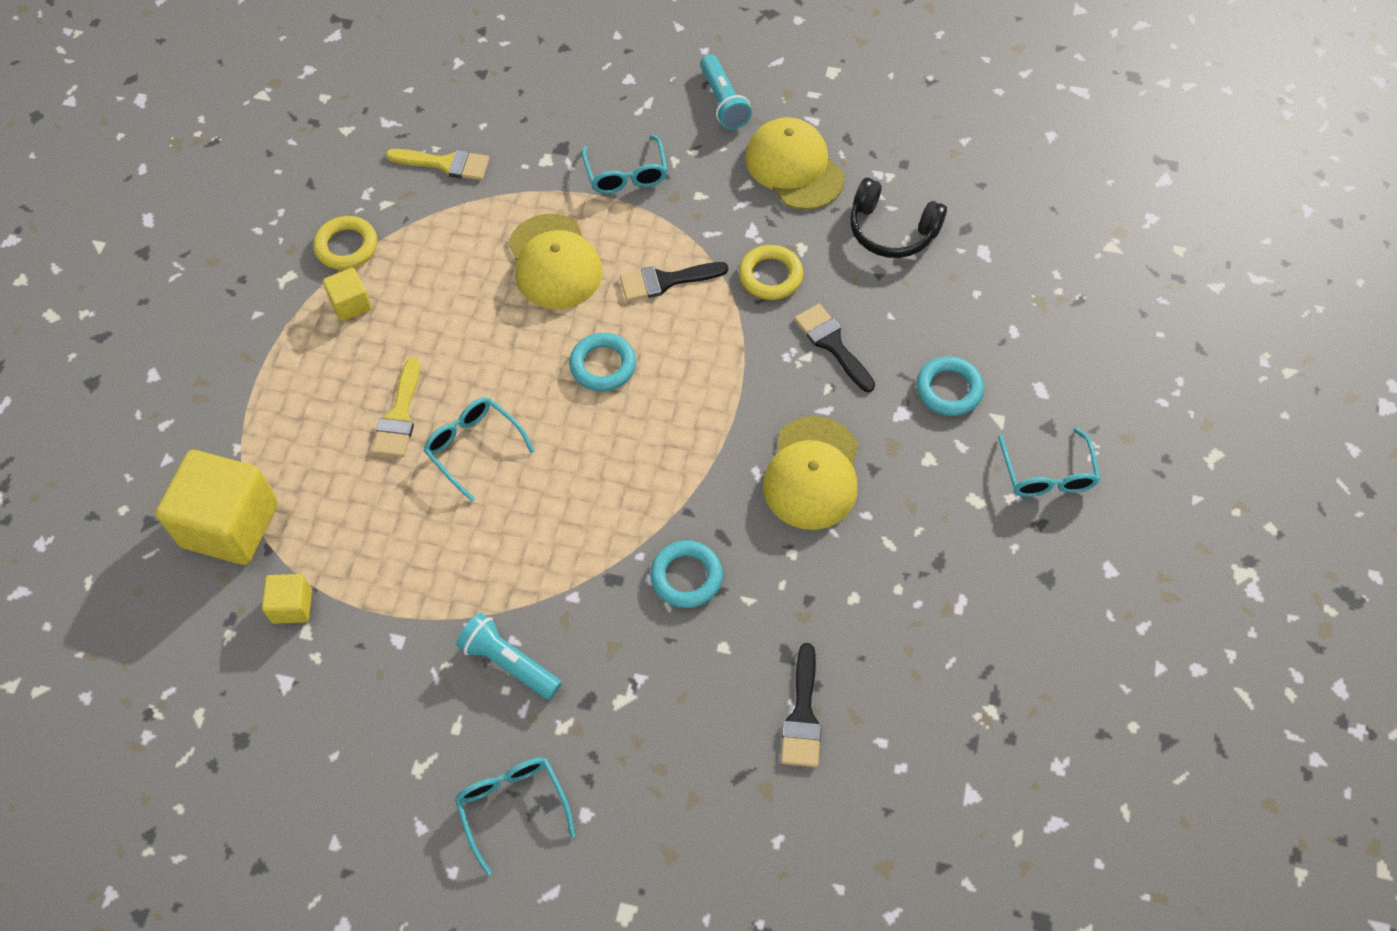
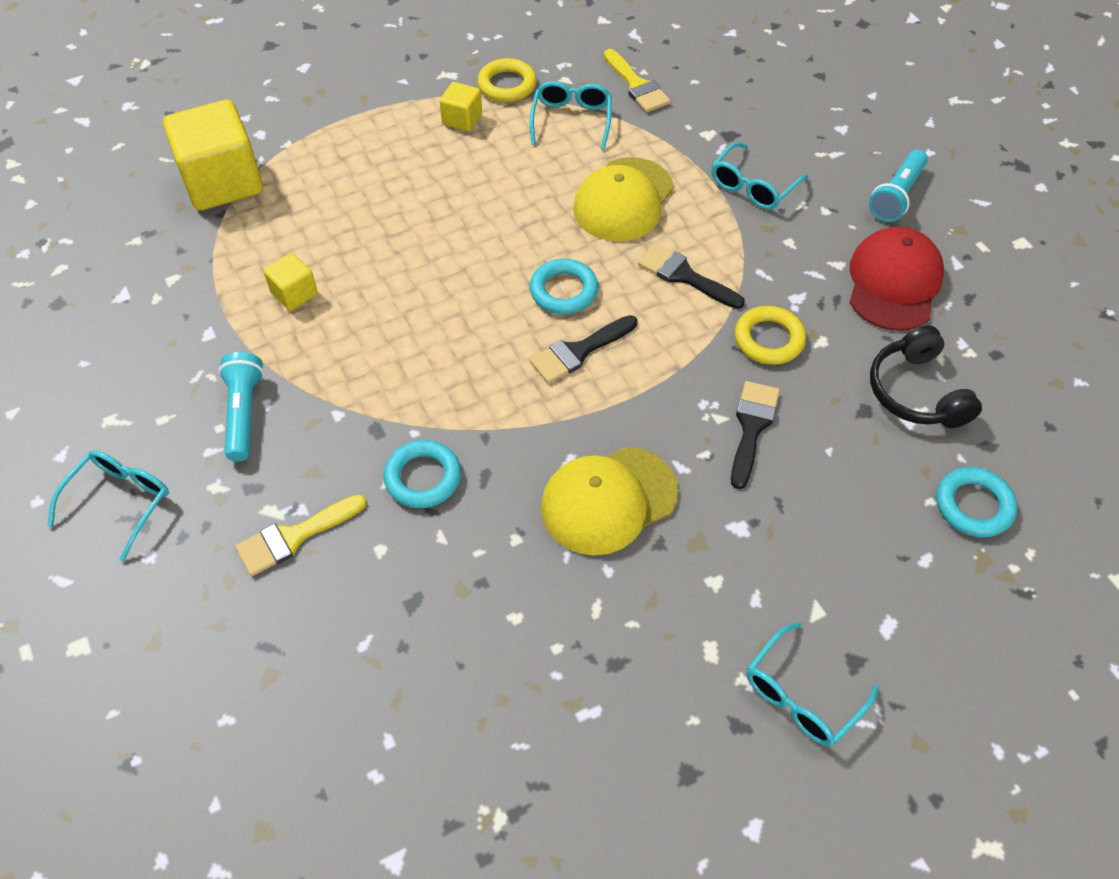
camera: 50 degrees right, 5 degrees down
yellow cube [262,574,312,624] -> yellow cube moved to [263,253,318,311]
yellow brush [372,357,420,457] -> yellow brush moved to [235,494,367,576]
turquoise glasses [423,397,535,502] -> turquoise glasses moved to [530,81,612,150]
yellow cap [745,117,845,210] -> red cap [850,227,944,331]
black brush [781,643,822,767] -> black brush moved to [529,315,638,384]
turquoise ring [916,356,984,416] -> turquoise ring moved to [936,467,1017,537]

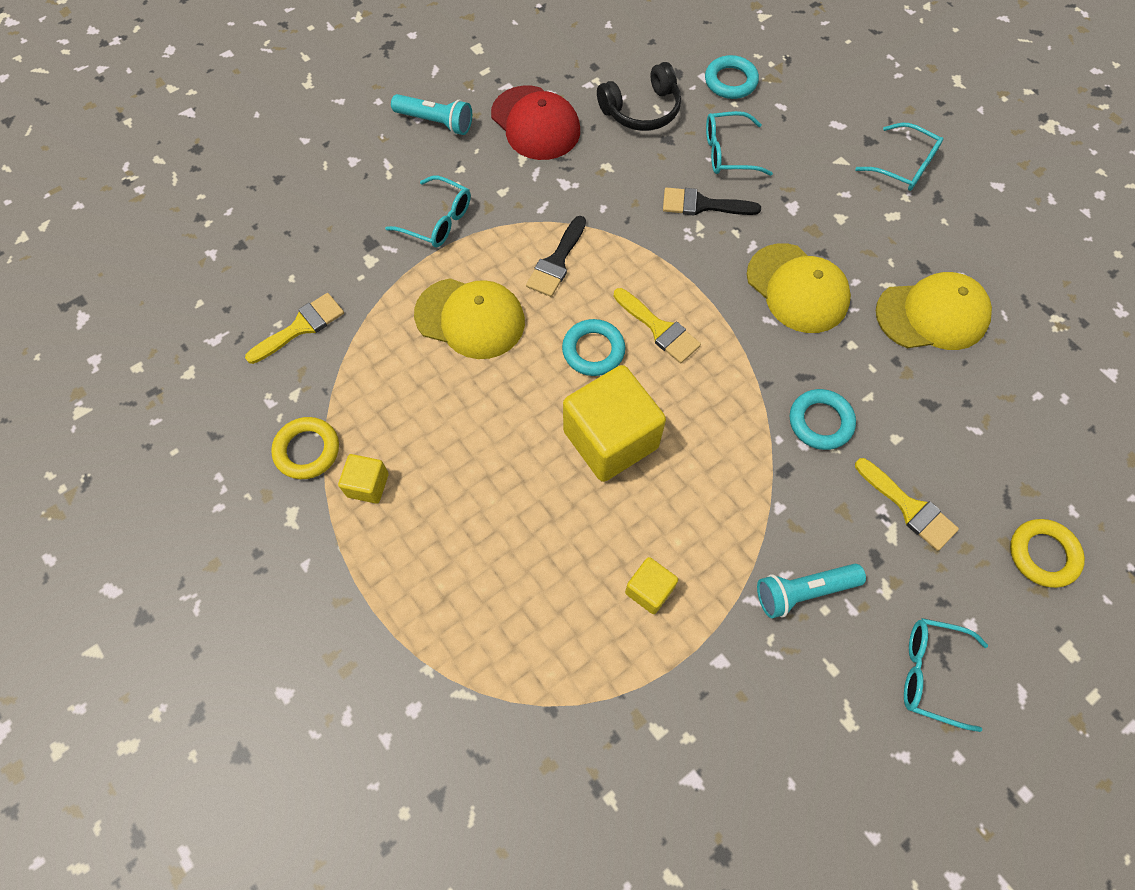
camera: 100 degrees left, 10 degrees up
yellow cube [163,100,263,211] -> yellow cube moved to [563,365,666,482]
black brush [529,315,638,384] -> yellow brush [614,288,701,363]
turquoise glasses [530,81,612,150] -> turquoise glasses moved to [706,111,773,176]
yellow ring [735,306,806,365] -> yellow ring moved to [1010,519,1085,588]
red cap [850,227,944,331] -> red cap turned 135 degrees counterclockwise [491,86,580,160]
none -> yellow cap [876,272,992,350]

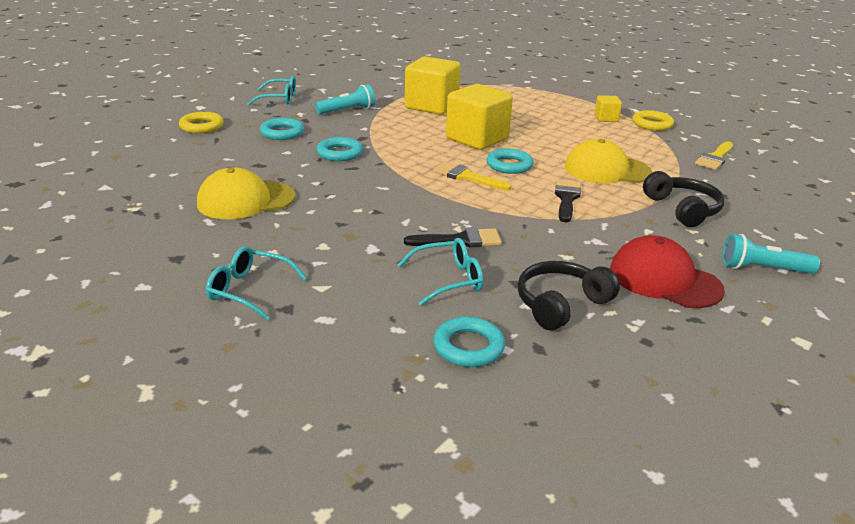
camera: 165 degrees right, 35 degrees down
turquoise glasses [385,176,471,248] -> black headphones [643,171,725,227]
yellow cube [625,557,678,614] -> yellow cube [405,56,461,115], size x2.10
yellow cap [747,243,851,333] -> none
yellow brush [855,458,959,551] -> turquoise ring [260,118,304,140]

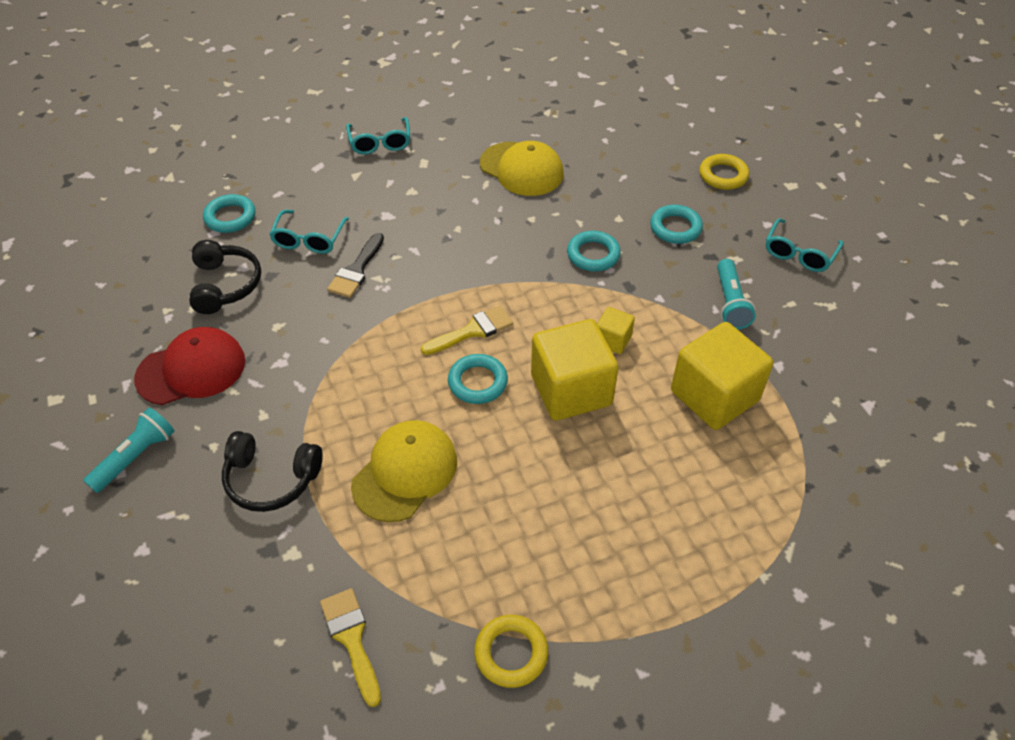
camera: 120 degrees right, 20 degrees up
yellow cap [197,167,295,219] -> yellow cap turned 120 degrees clockwise [480,141,564,196]
turquoise glasses [206,246,307,320] -> turquoise glasses turned 120 degrees clockwise [346,117,410,154]
black brush [555,179,581,222] -> none
yellow cube [594,95,622,122] -> yellow cube moved to [597,307,635,354]

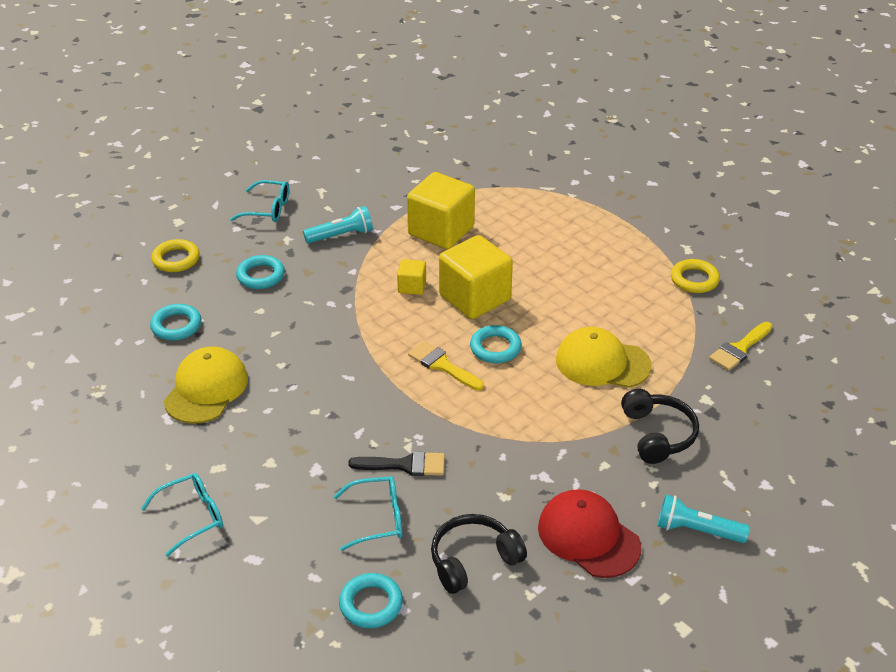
camera: 110 degrees left, 10 degrees down
turquoise ring [567,231,621,271] -> turquoise ring moved to [150,304,201,341]

